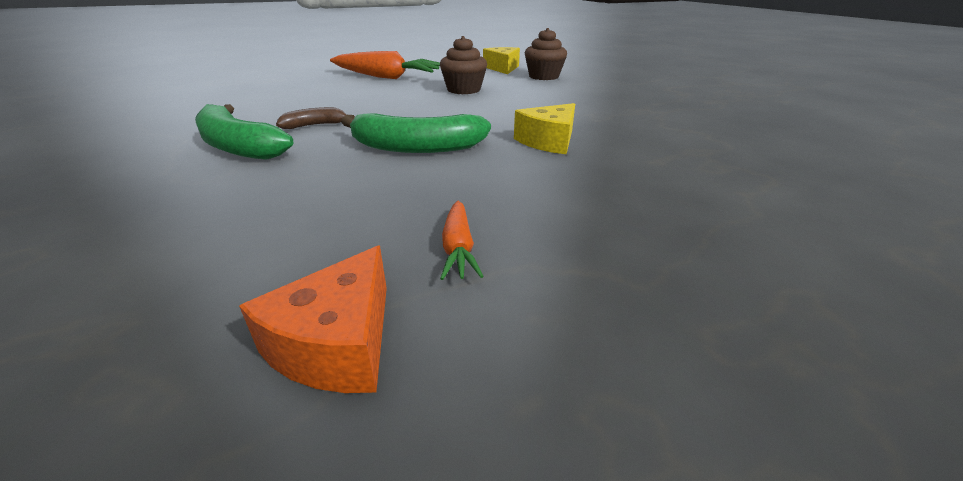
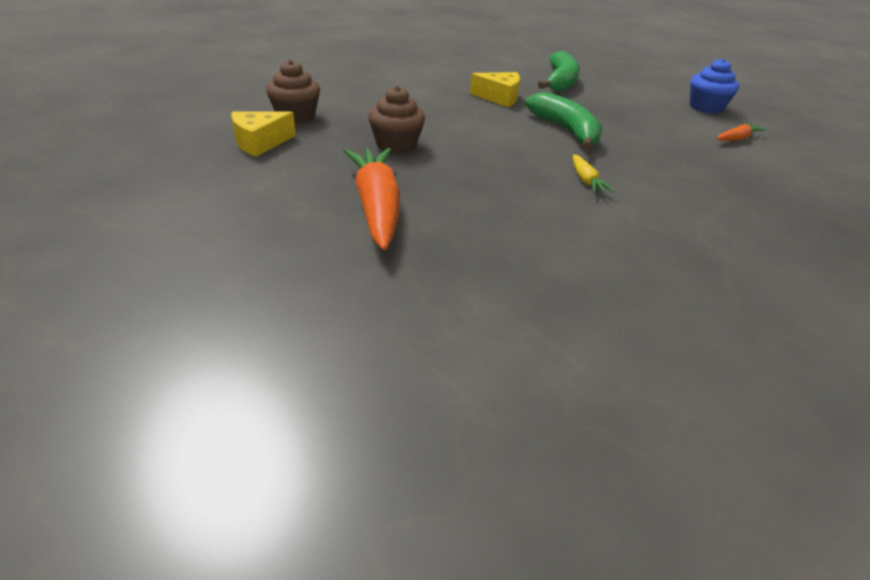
camera: 120 degrees left, 5 degrees up
green banana [195,104,293,160] -> green banana moved to [538,51,580,92]
orange cheese [239,245,387,393] -> blue cupcake [690,58,739,114]
brown banana [276,107,355,129] -> yellow carrot [573,154,614,193]
orange carrot [440,201,484,280] -> orange carrot moved to [717,123,767,141]

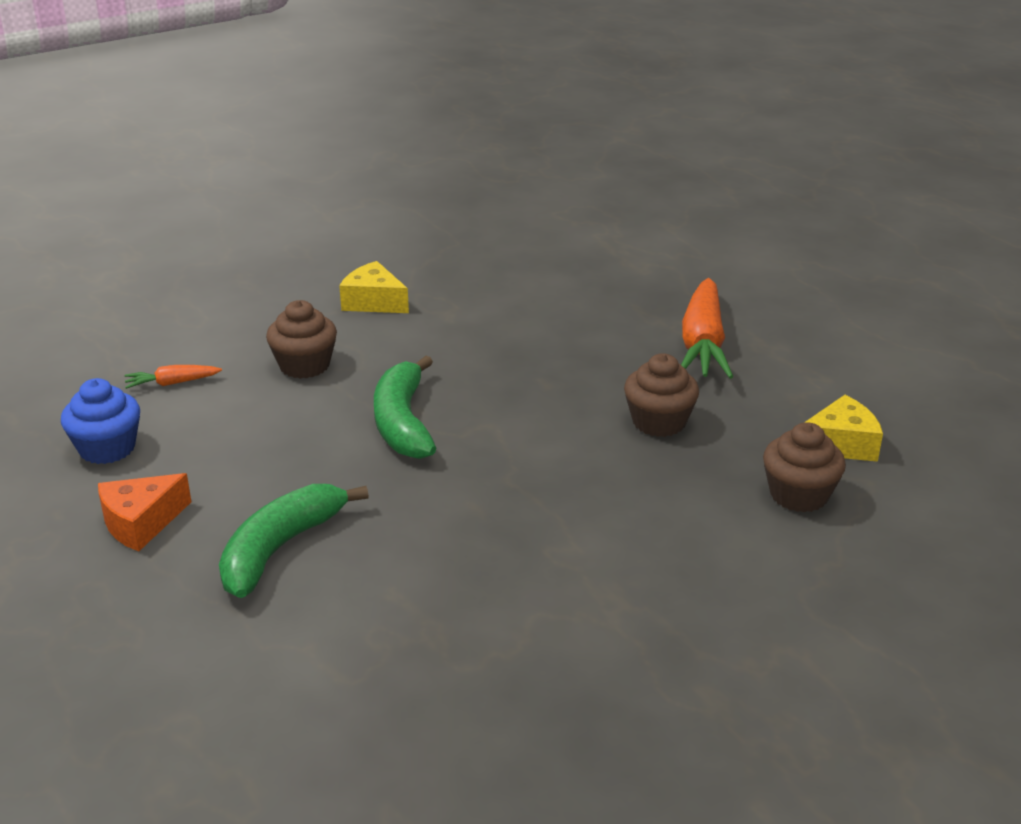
camera: 160 degrees left, 5 degrees down
yellow cheese [470,72,520,107] -> yellow cheese moved to [339,261,409,313]
yellow carrot [573,154,614,193] -> none
none -> orange cheese [98,473,192,551]
none -> brown cupcake [266,300,337,379]

